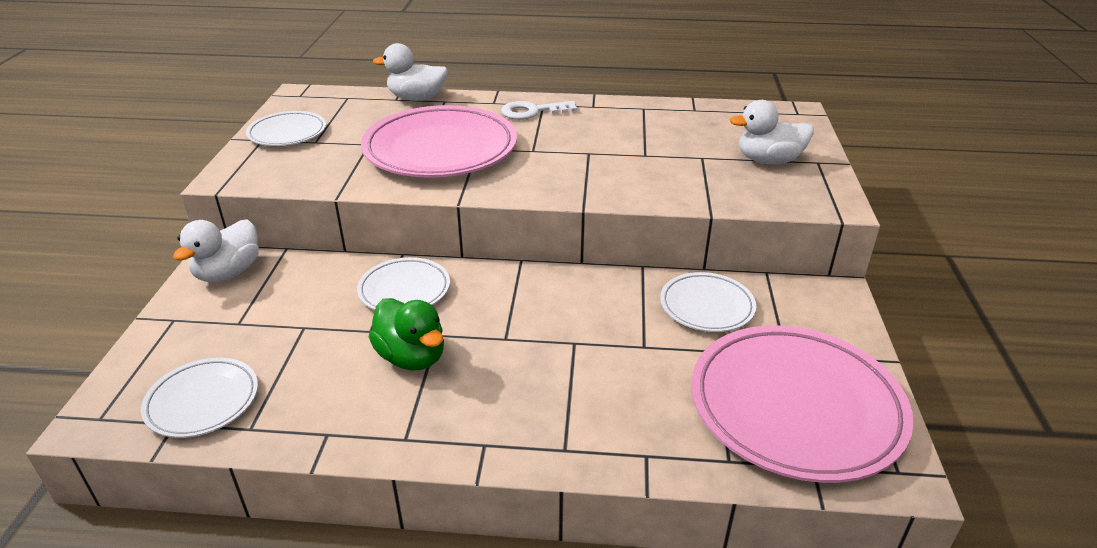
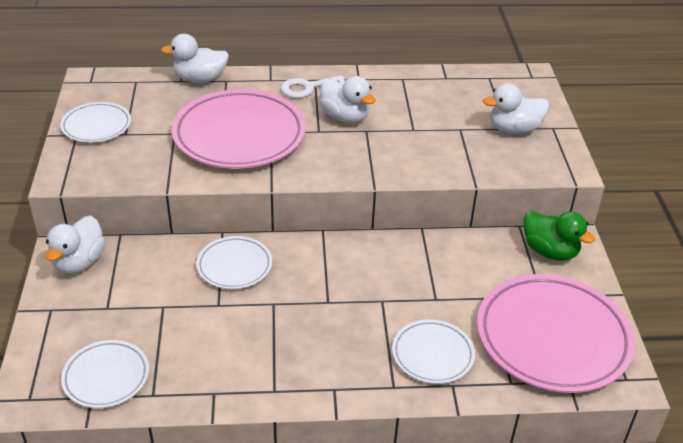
camera: 10 degrees left, 5 degrees up
green duck [369,298,444,371] -> green duck moved to [524,211,595,261]
white plate [660,272,756,332] -> white plate moved to [392,319,475,384]
none -> white duck [320,76,376,123]

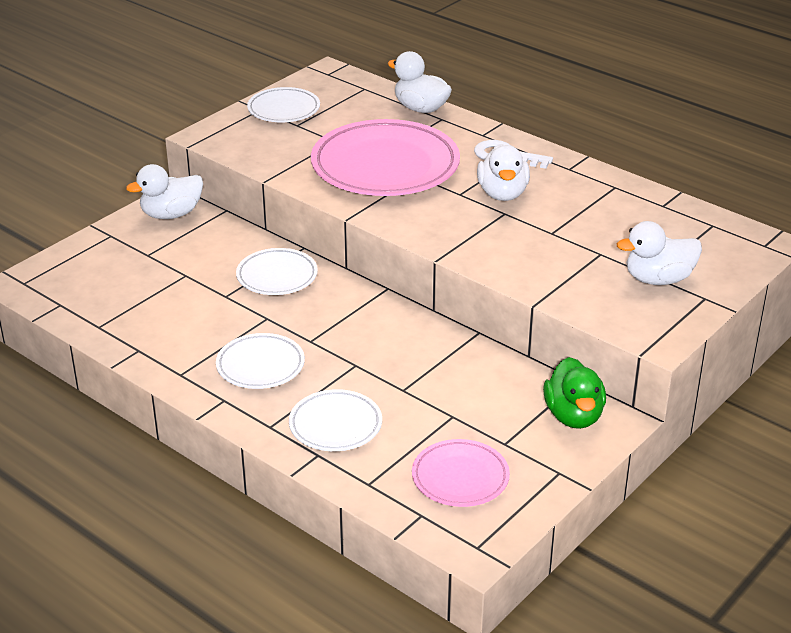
camera: 45 degrees right, 5 degrees down
white plate [61,340,149,408] -> white plate moved to [216,333,305,389]
pink plate [477,274,635,393] -> pink plate [412,439,510,507], size x0.52
white duck [483,83,549,134] -> white duck turned 45 degrees counterclockwise [617,221,702,285]

